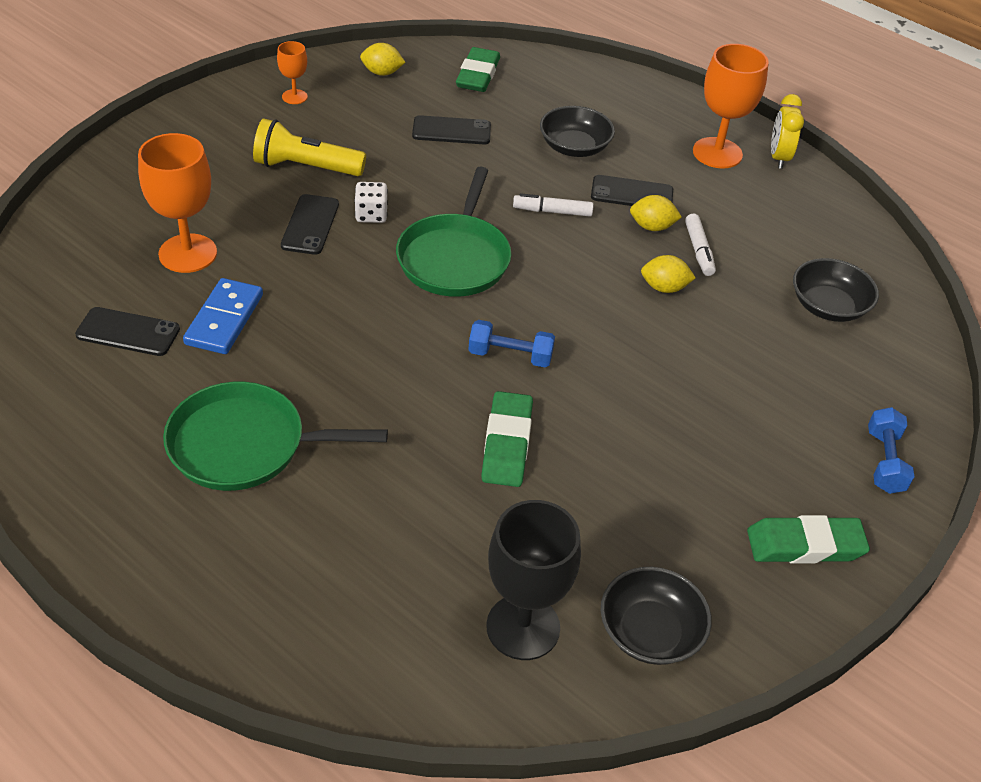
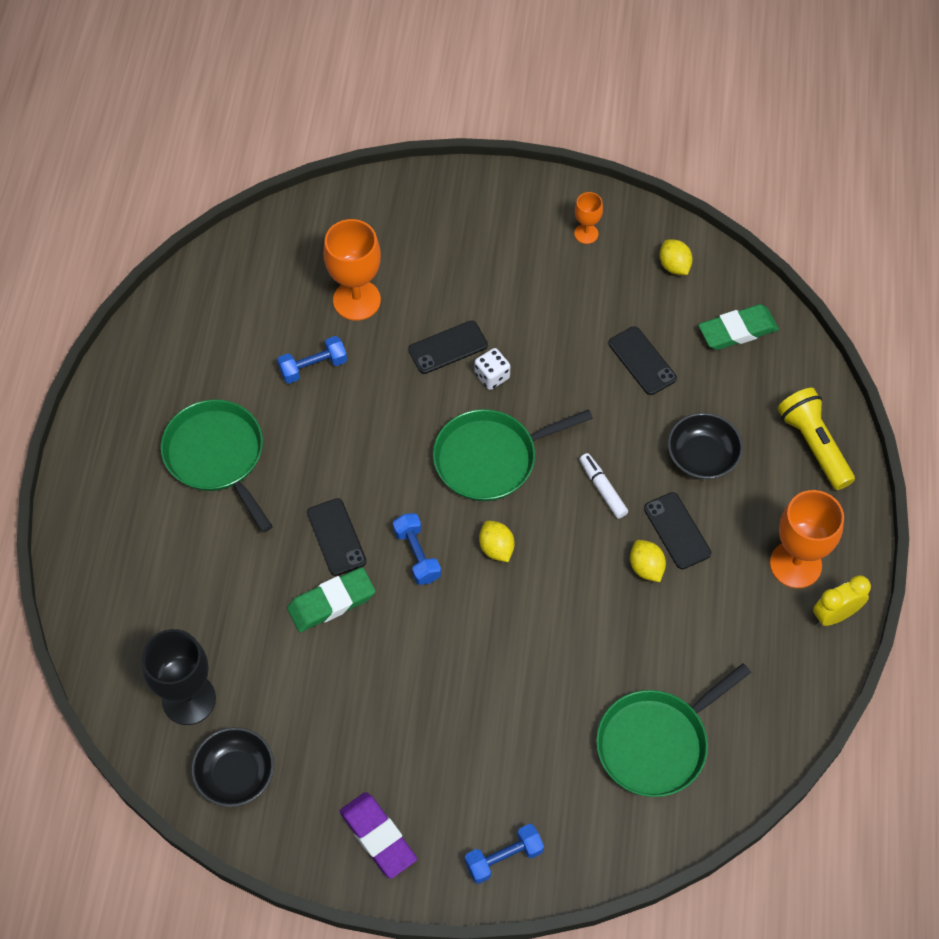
camera: 60 degrees right, 15 degrees up
black phone [75,307,180,356] -> black phone moved to [307,498,366,576]
blue domino [183,278,263,354] -> blue dumbbell [277,336,347,384]
yellow flashlight [253,119,366,176] -> yellow flashlight moved to [777,388,855,490]
yellow lemon [641,255,696,293] -> yellow lemon moved to [479,521,515,562]
white marker [685,213,716,276] -> none
green eraser [747,515,870,564] -> purple eraser [340,792,417,879]
black bowl [793,258,879,322] -> green pan [596,663,751,797]

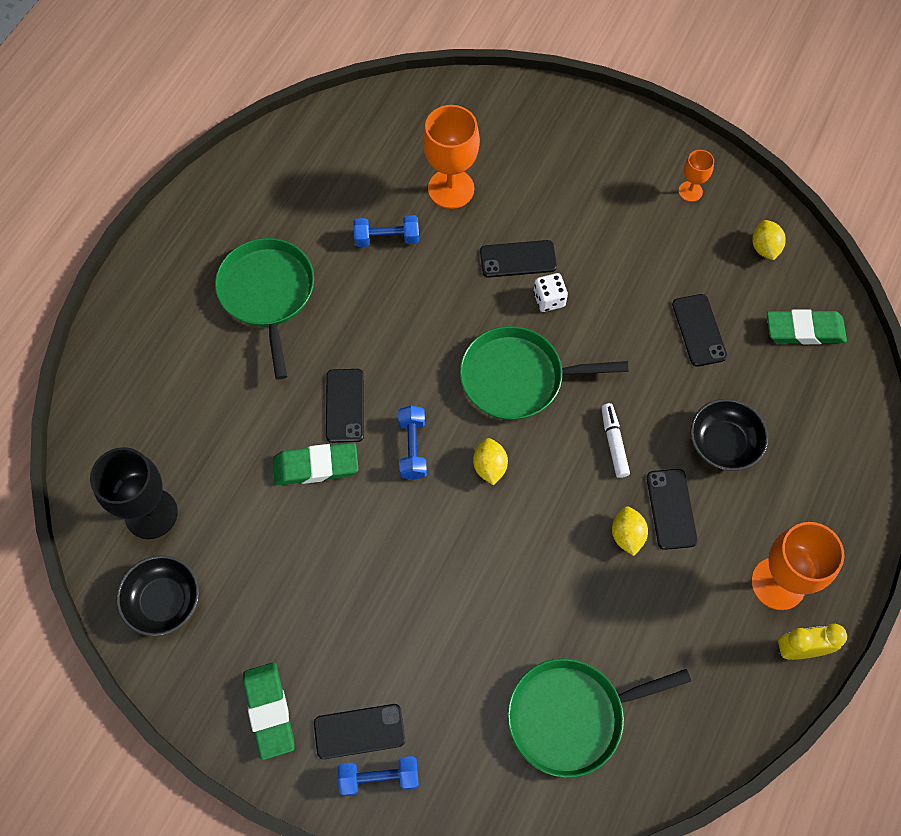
camera: 20 degrees right, 5 degrees up
purple eraser [340,792,417,879] -> green eraser [243,663,295,760]
yellow flashlight [777,388,855,490] -> none
none -> black phone [314,704,405,759]

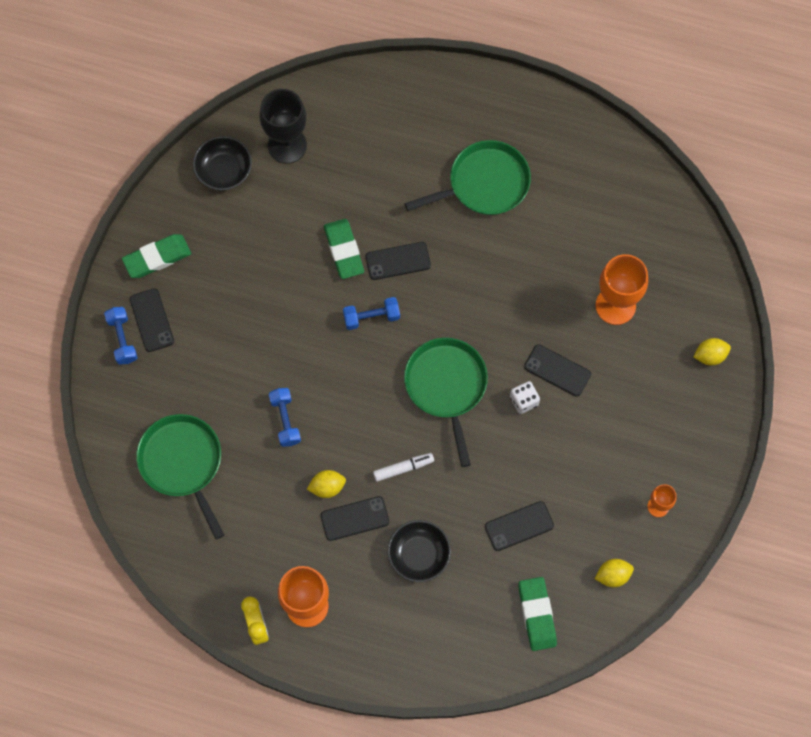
camera: 80 degrees right, 5 degrees up
blue dumbbell [353,215,419,247] -> blue dumbbell moved to [269,388,301,447]
yellow lemon [473,438,508,485] -> yellow lemon moved to [693,338,731,365]
black phone [480,240,557,278] -> black phone turned 45 degrees counterclockwise [524,344,591,397]

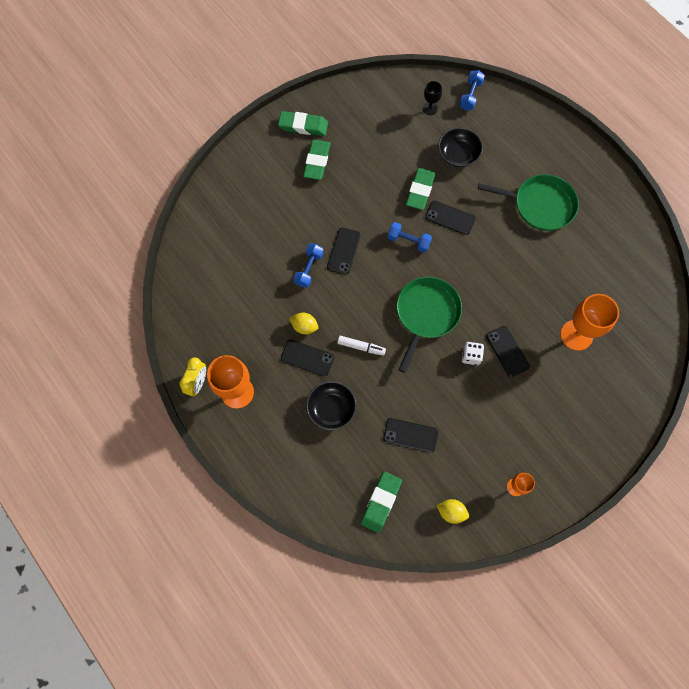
camera: 35 degrees right, 0 degrees up
blue dumbbell [104,307,137,365] -> blue dumbbell moved to [459,70,485,110]
black phone [130,288,174,352] -> black phone moved to [327,228,361,275]
green pan [136,414,224,540] -> none
black bowl [193,136,252,190] -> black bowl moved to [438,127,483,167]
black goblet [260,89,307,164] -> black goblet [423,81,442,115], size x0.52
yellow lemon [693,338,731,365] -> none
none -> green eraser [303,140,331,180]

